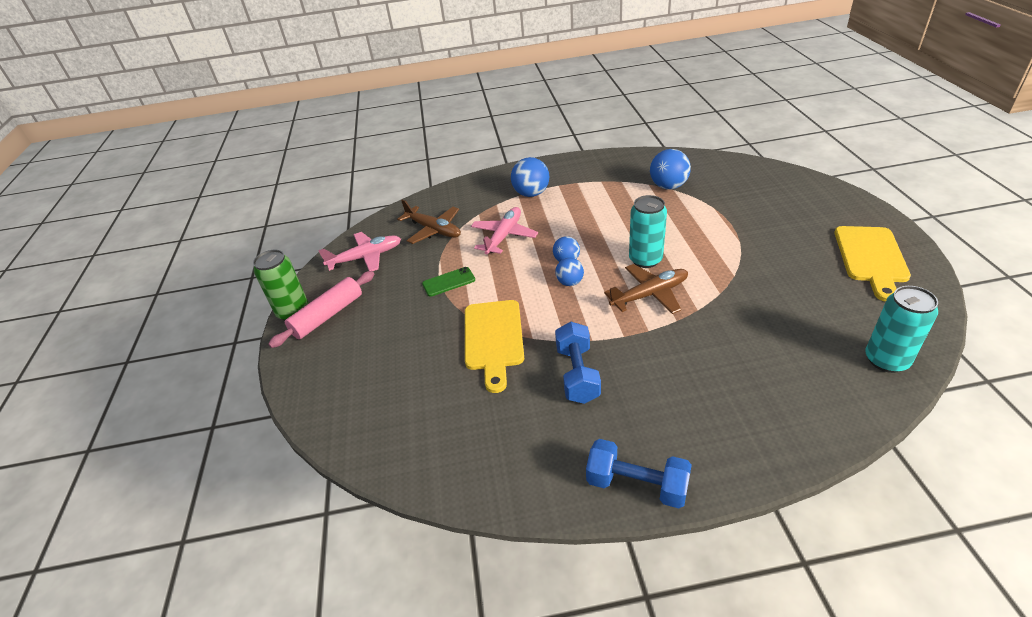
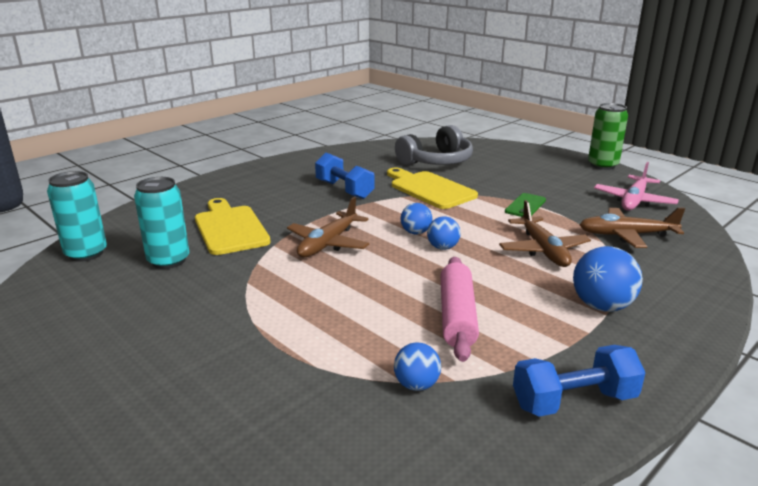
camera: 140 degrees right, 15 degrees down
pink rolling pin [268,271,374,348] -> pink rolling pin moved to [441,257,479,362]
pink plane [471,207,538,254] -> brown plane [499,200,591,267]
blue dumbbell [586,439,692,508] -> blue dumbbell moved to [513,345,646,417]
turquoise can [629,195,667,268] -> turquoise can moved to [134,177,189,269]
blue ball [650,149,691,190] -> blue ball [394,343,441,391], size x0.61
yellow cutting board [835,226,911,302] -> yellow cutting board moved to [195,198,271,255]
none -> grey headphones [395,125,473,165]

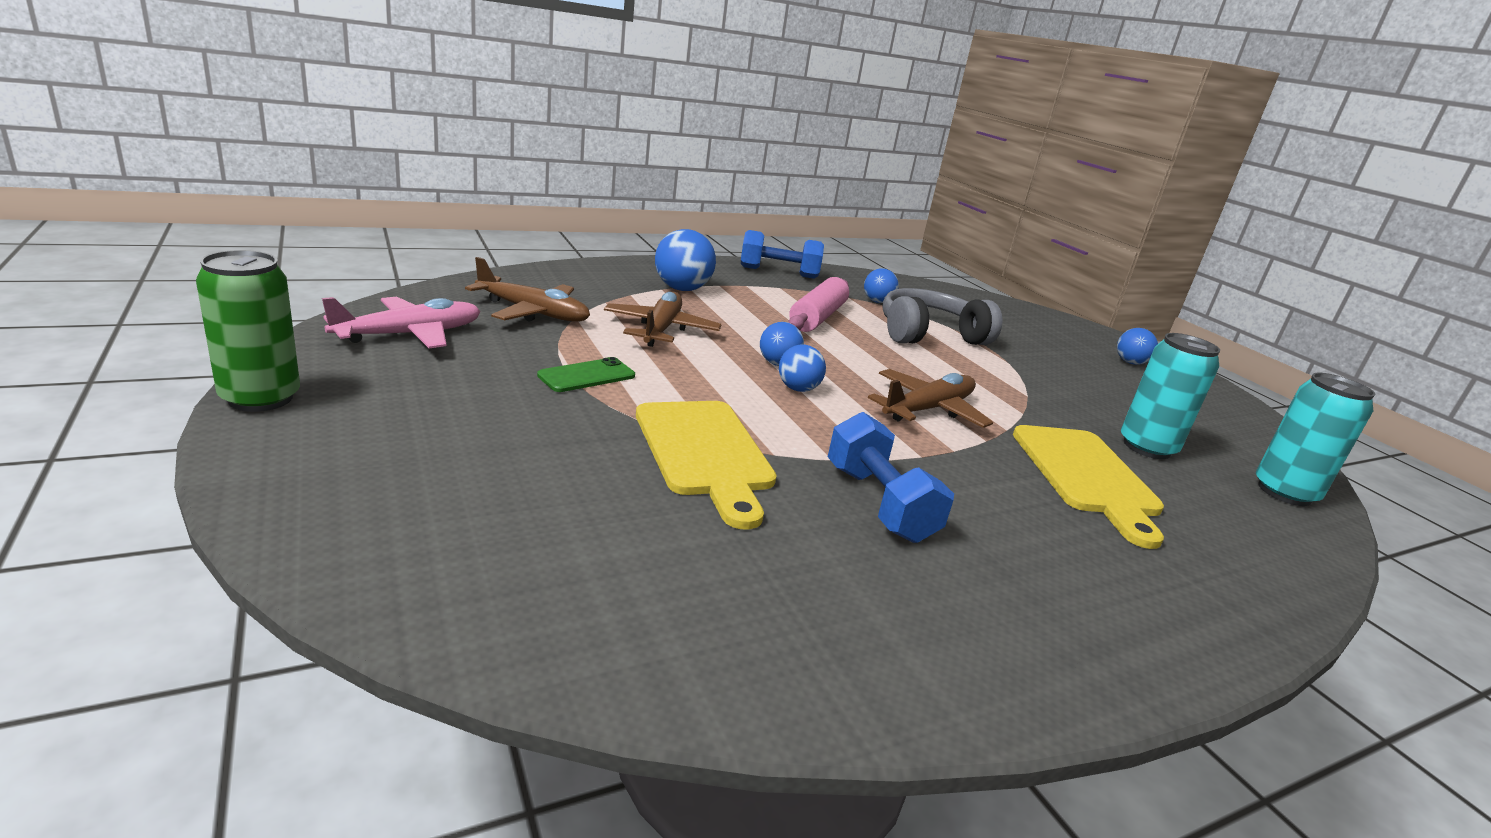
camera: 165 degrees left, 0 degrees up
grey headphones [395,125,473,165] -> grey headphones moved to [882,288,1003,345]
none -> blue ball [1117,328,1158,365]

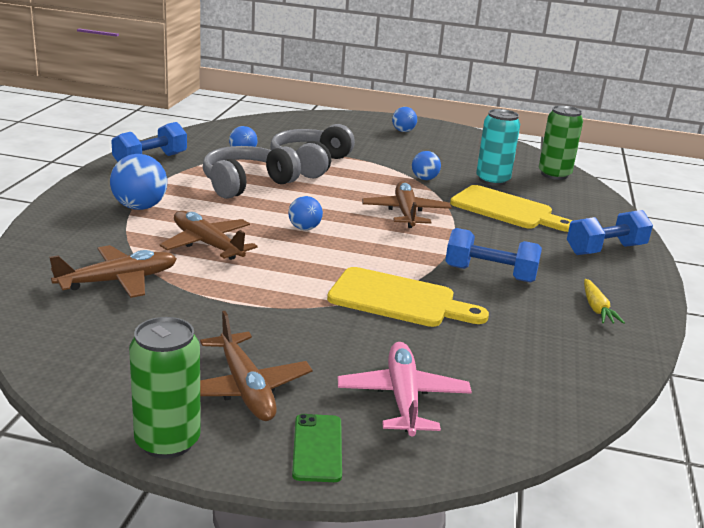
camera: 50 degrees left, 0 degrees up
pink plane [322,297,480,349] -> pink plane moved to [338,342,472,436]
green phone [537,357,635,392] -> green phone moved to [292,414,342,482]
blue ball [779,344,826,392] -> blue ball moved to [412,151,441,180]
pink rolling pin [788,277,849,332] -> grey headphones [203,146,301,199]
turquoise can [1256,373,1376,506] -> green can [539,105,583,180]
none -> brown plane [200,311,312,421]
none -> blue dumbbell [567,210,653,255]
none -> yellow carrot [584,279,625,324]

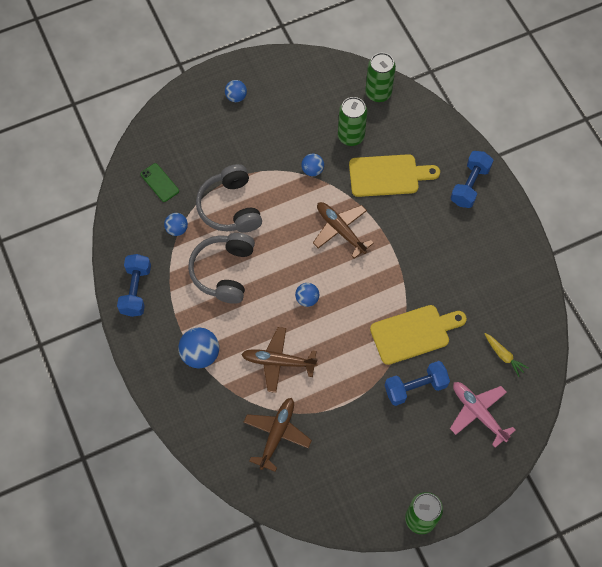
camera: 35 degrees left, 40 degrees up
brown plane [200,311,312,421] -> none
green phone [292,414,342,482] -> green phone moved to [140,163,179,202]
blue dumbbell [445,228,542,283] -> blue dumbbell moved to [385,361,450,406]
turquoise can [476,109,520,186] -> green can [338,97,367,146]
yellow carrot [584,279,625,324] -> yellow carrot moved to [484,333,528,377]

